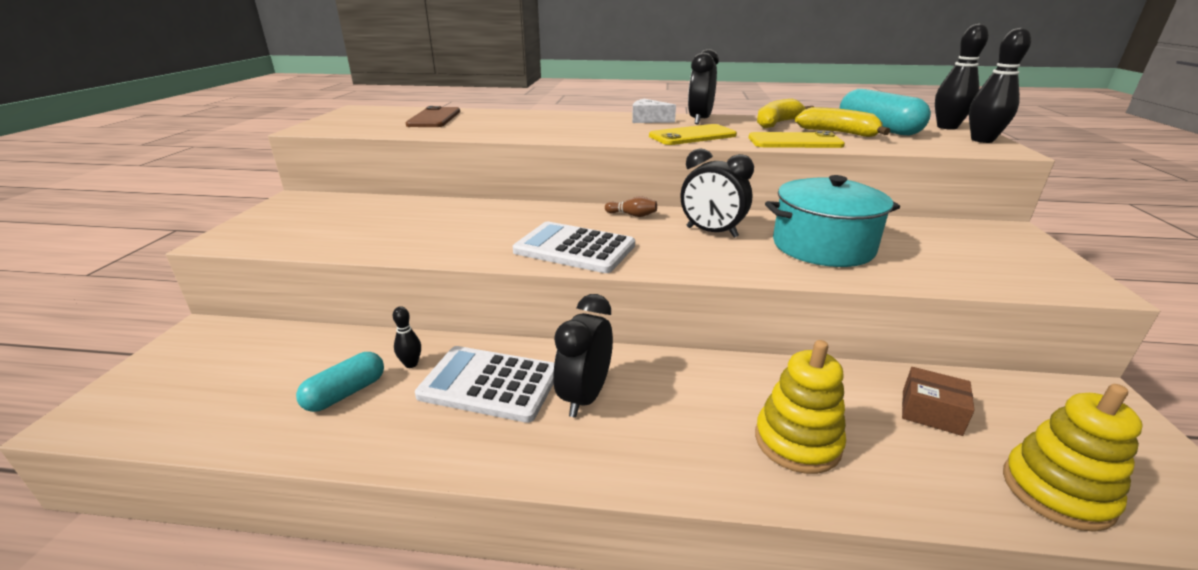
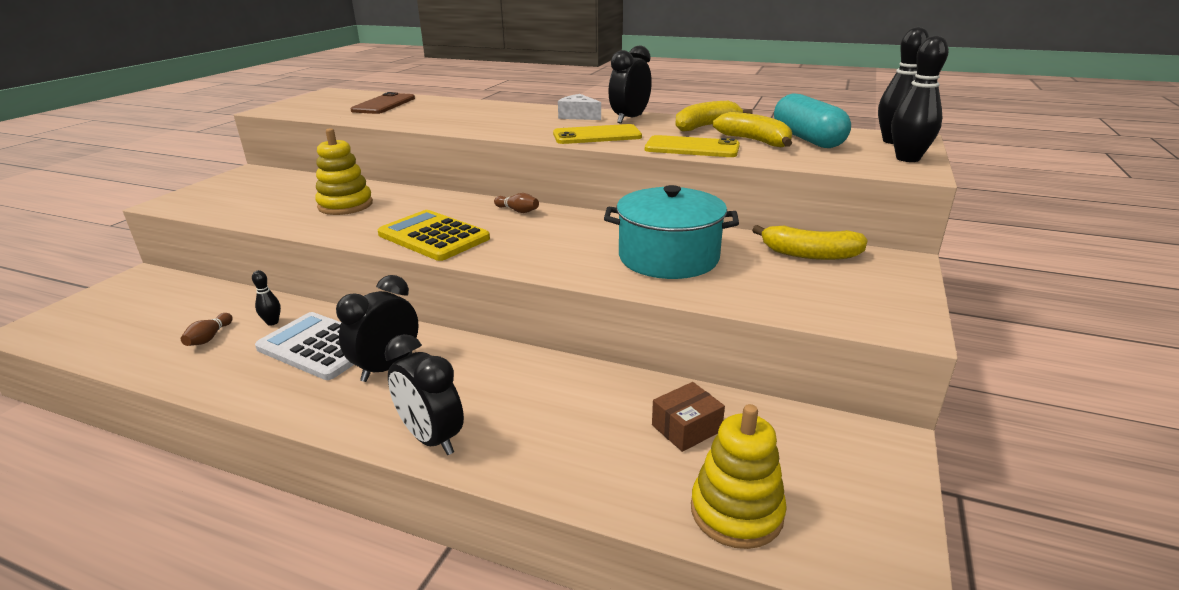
camera: 15 degrees right, 0 degrees up
turquoise capsule [296,352,384,412] -> brown bowling pin [181,313,233,346]
white calculator [513,222,635,273] -> yellow calculator [378,210,490,261]
black clock [681,148,754,238] -> black clock moved to [385,334,464,455]
yellow stacking toy [755,340,846,474] -> yellow stacking toy moved to [315,128,373,215]
brown box [902,367,975,436] -> brown box turned 75 degrees counterclockwise [652,382,725,452]
none -> yellow banana [752,225,868,260]

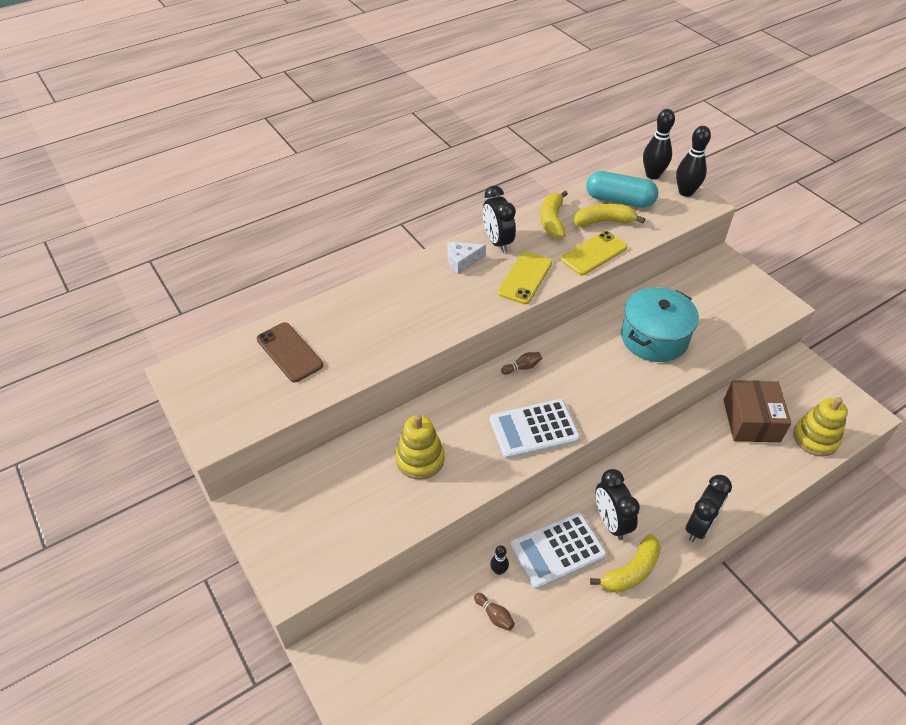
camera: 55 degrees left, 20 degrees up
yellow calculator [378,210,490,261] -> white calculator [490,399,580,459]
black clock [385,334,464,455] -> black clock turned 45 degrees counterclockwise [686,475,732,542]
brown box [652,382,725,452] -> brown box [724,380,791,442], size x1.78
yellow banana [752,225,868,260] -> yellow banana moved to [590,534,661,593]

